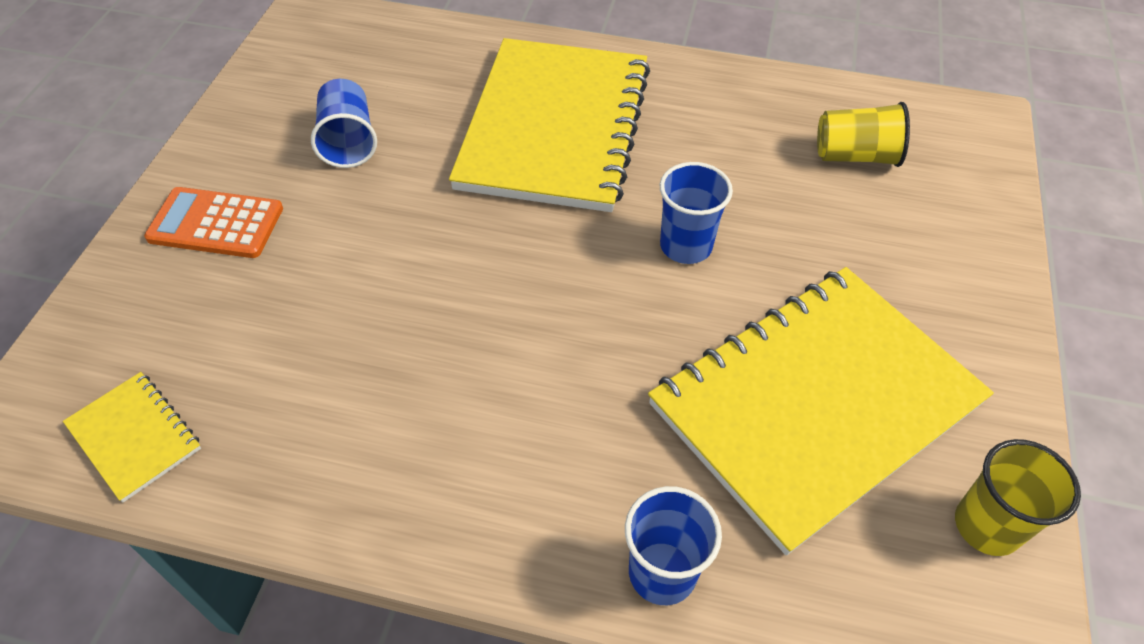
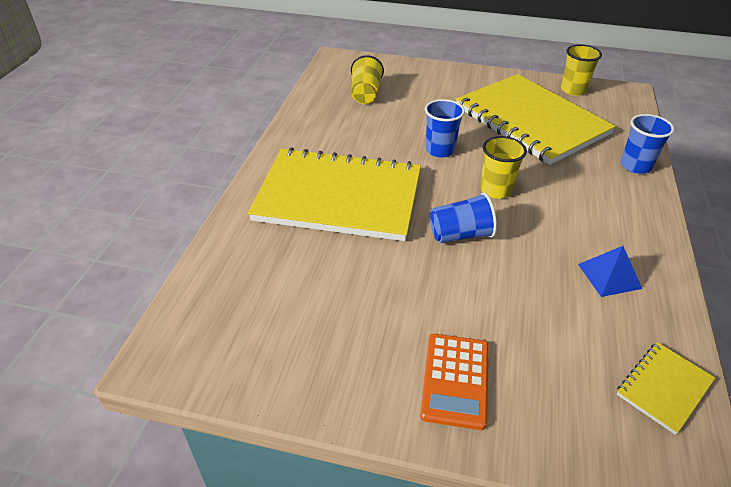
camera: 90 degrees left, 10 degrees down
blue cup [311,79,377,168] -> blue cup moved to [430,193,497,243]
none -> yellow cup [480,136,527,199]
none -> blue pyramid [578,246,642,297]

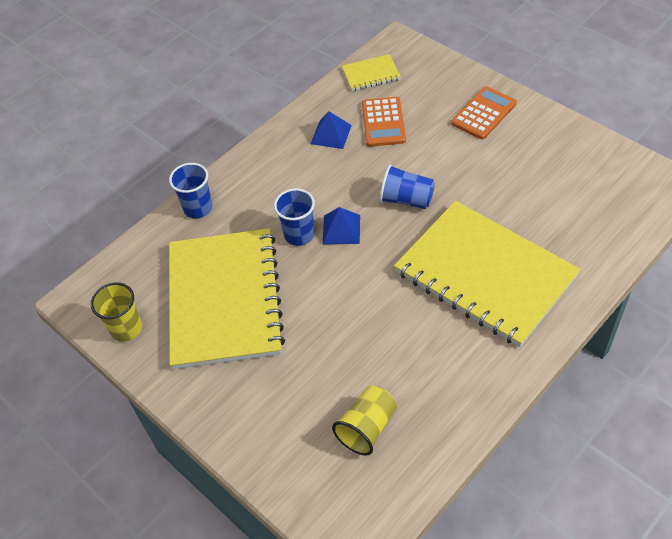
camera: 145 degrees left, 10 degrees up
blue cup [425,99,465,158] -> blue cup moved to [274,188,315,246]
yellow cup [480,136,527,199] -> blue pyramid [323,207,360,245]
none -> orange calculator [362,97,406,147]

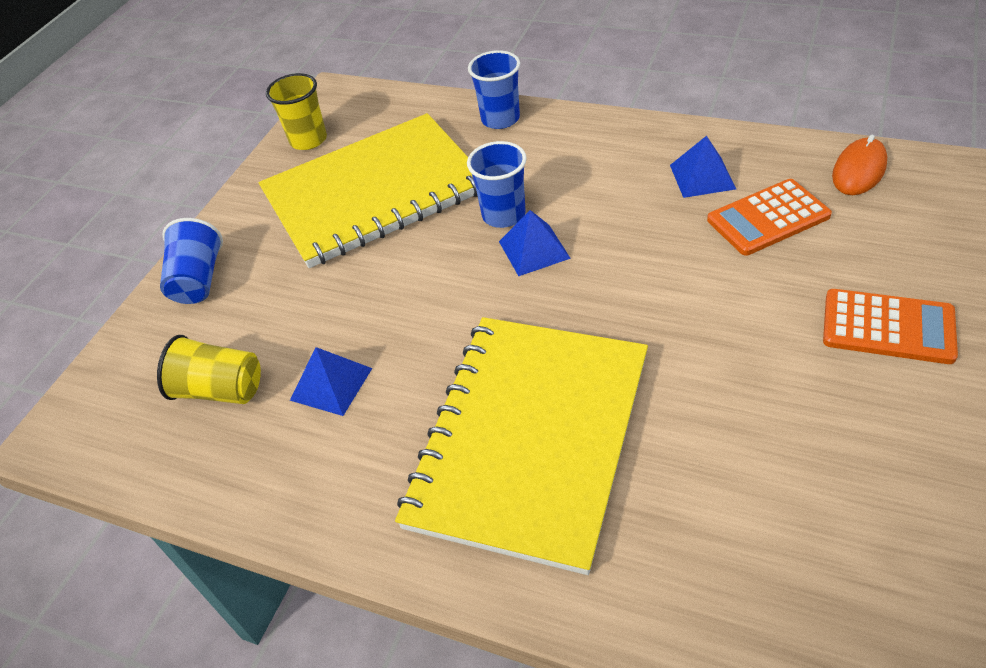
camera: 70 degrees right, 5 degrees down
yellow notebook [342,54,401,91] -> orange mouse [832,135,887,195]
blue cup [380,164,435,209] -> blue cup moved to [160,218,223,304]
none -> blue pyramid [290,347,372,416]

